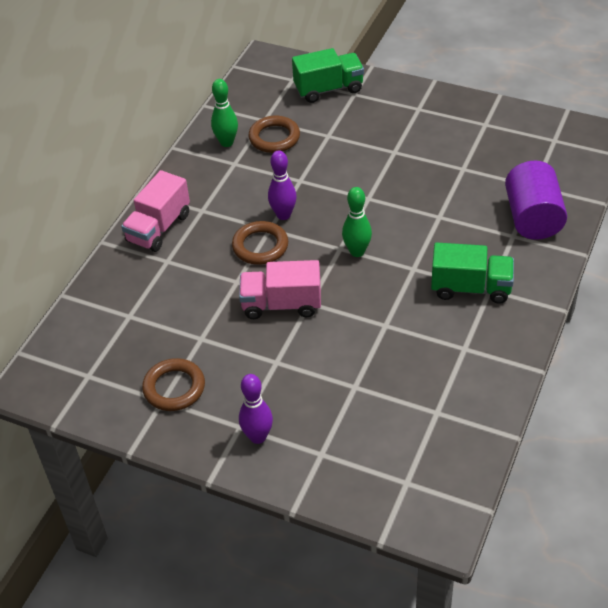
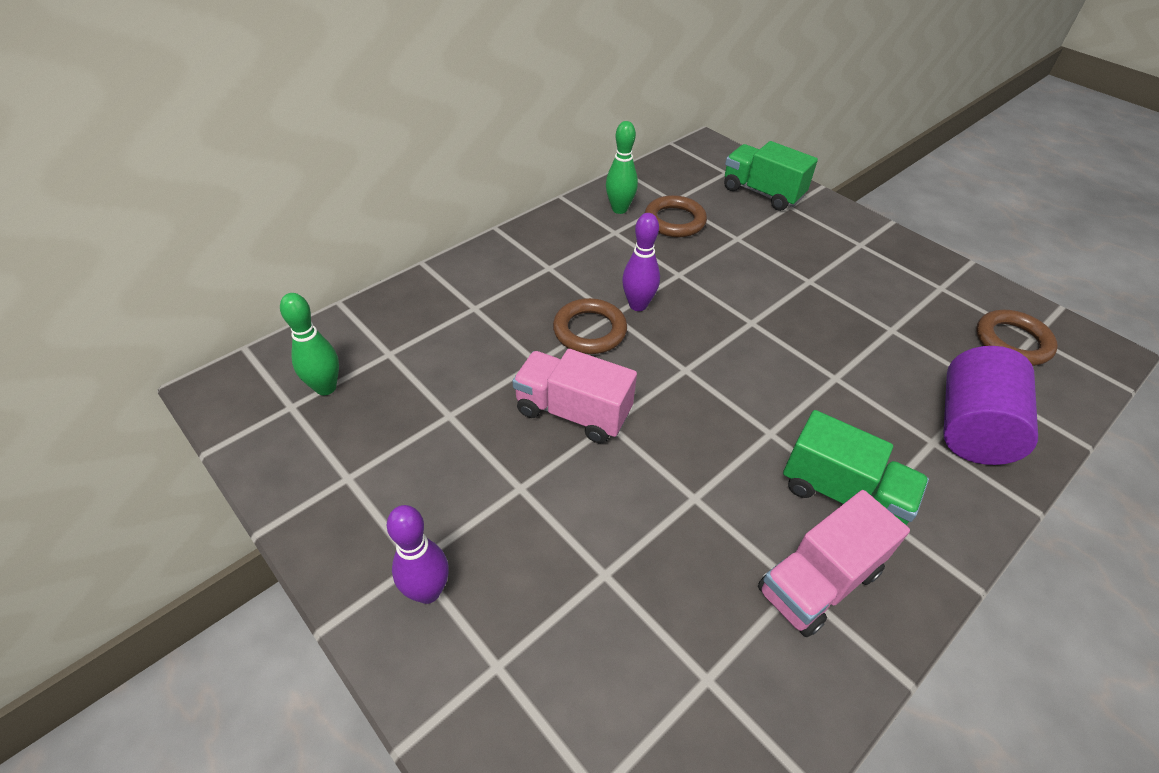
camera: 20 degrees right, 0 degrees up
pink truck [121,170,190,252] -> pink truck moved to [758,490,910,637]
brown ring [142,358,205,411] -> brown ring moved to [976,310,1058,366]
green truck [292,48,364,103] -> green truck turned 150 degrees counterclockwise [724,141,818,211]
green bowling pin [342,187,372,257] -> green bowling pin moved to [280,293,339,395]

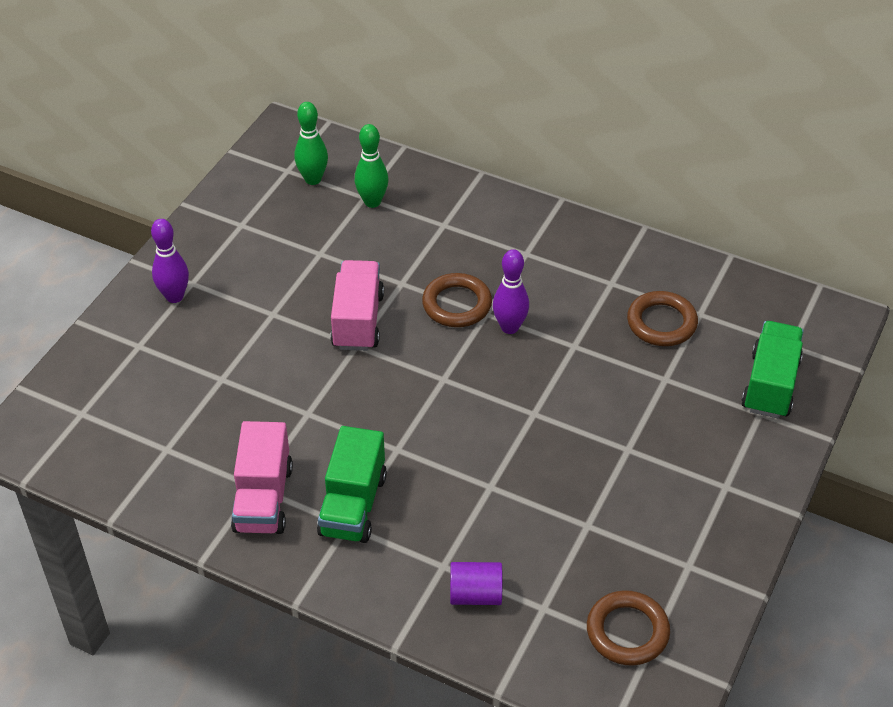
camera: 70 degrees right, 0 degrees up
green bowling pin [606,121,638,214] -> green bowling pin moved to [355,124,388,208]
pink truck [758,490,910,637] -> pink truck turned 120 degrees counterclockwise [231,421,293,534]
purple cylinder [943,346,1038,465] -> purple cylinder [450,562,502,605], size x0.57

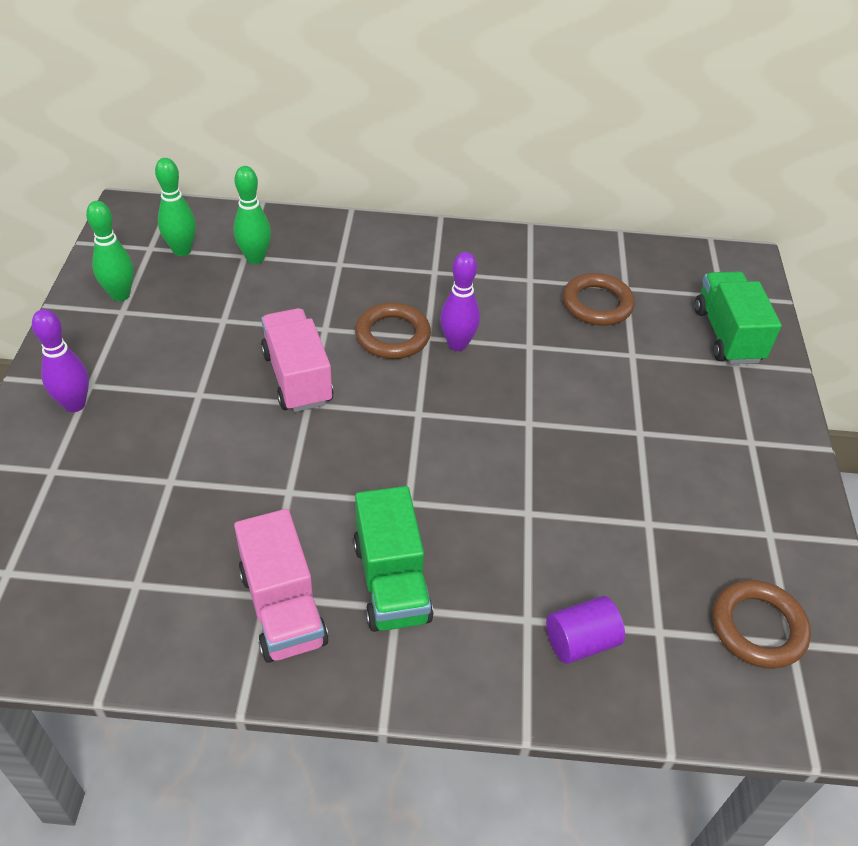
camera: 25 degrees left, 0 degrees up
none -> green bowling pin [86,201,134,301]

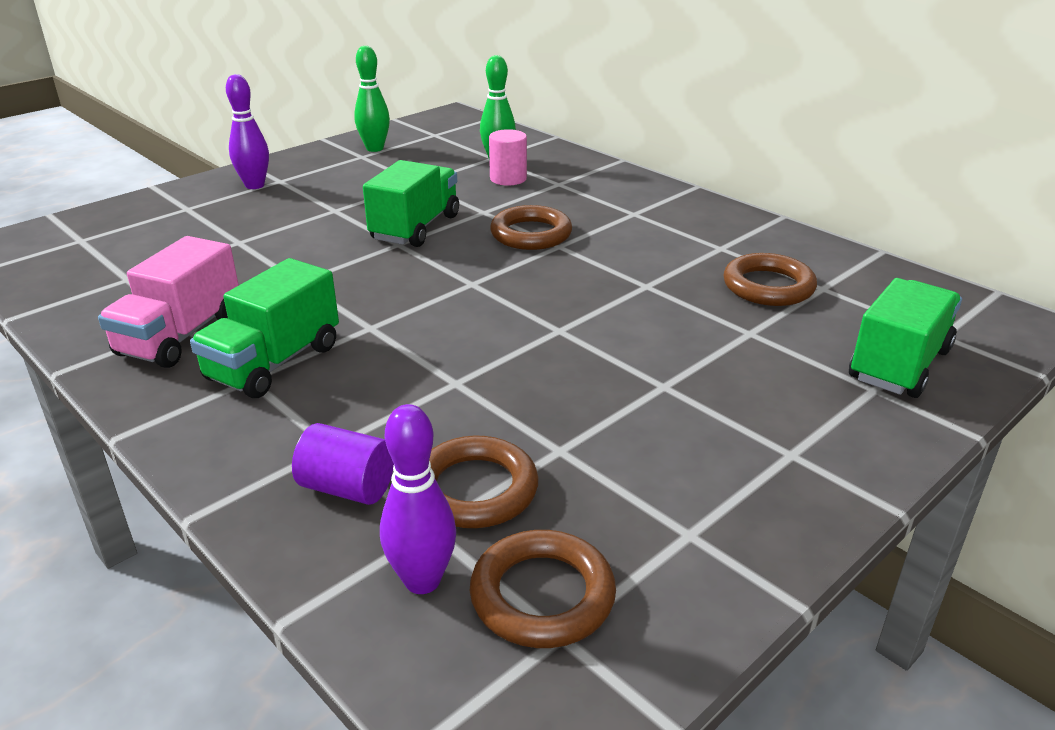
camera: 45 degrees right, 15 degrees down
green bowling pin [155,158,196,256] -> none
pink truck [261,308,334,412] -> green truck [363,160,459,247]
purple bowling pin [440,252,480,351] -> purple bowling pin moved to [380,404,456,594]
none -> brown ring [429,436,539,528]
none -> pink cylinder [489,129,527,186]

